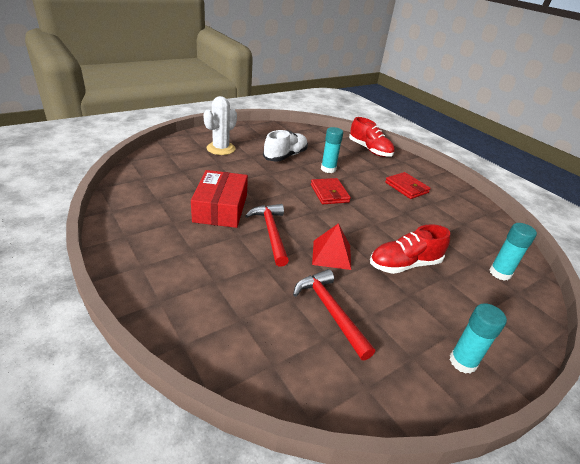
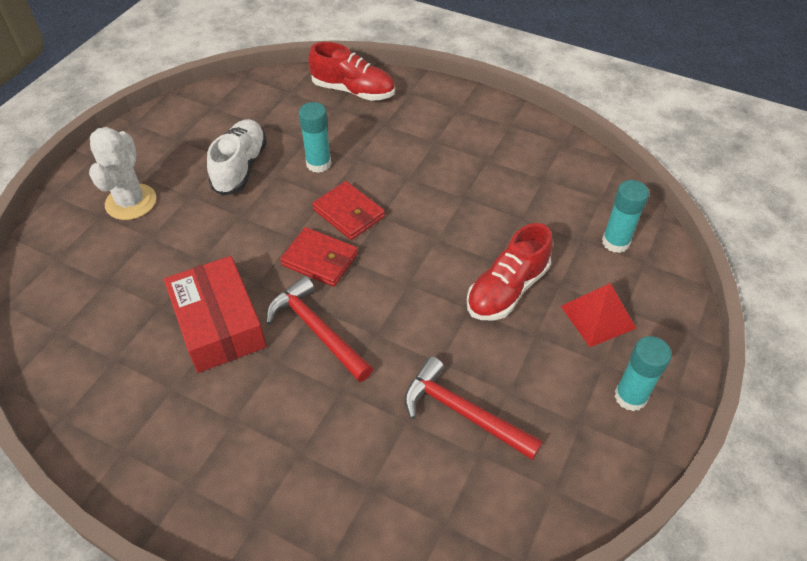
camera: 25 degrees left, 15 degrees up
red pyramid [312,223,351,270] -> red pyramid moved to [561,283,636,347]
red wallet [385,172,431,199] -> red wallet moved to [280,227,358,287]

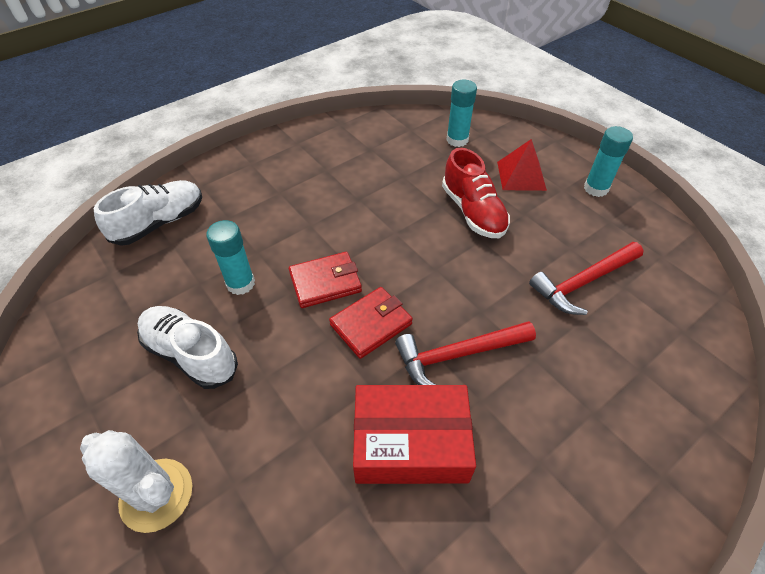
camera: 65 degrees left, 0 degrees up
red shoe [308,42,395,101] -> white shoe [94,180,202,246]

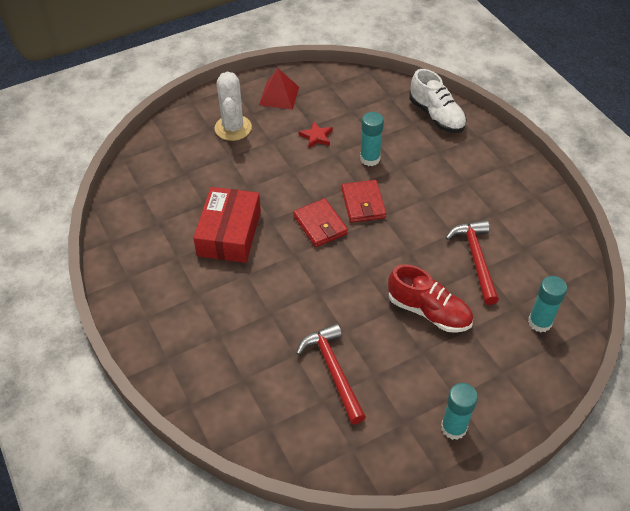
camera: 100 degrees right, 0 degrees up
white cactus [80,430,192,533] -> white cactus turned 45 degrees counterclockwise [214,72,252,141]
white shoe [137,306,238,389] -> red star [299,121,333,148]
red hammer [395,321,536,385] -> red hammer moved to [446,220,499,305]
red shoe [442,148,510,238] -> red shoe turned 135 degrees counterclockwise [388,264,473,333]
red pyramid [497,139,547,191] -> red pyramid moved to [259,69,299,109]

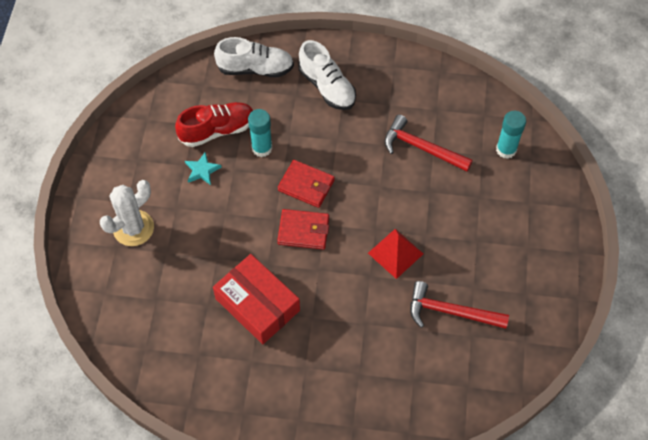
camera: 55 degrees left, 10 degrees up
white cactus [214,72,252,141] -> white cactus turned 75 degrees counterclockwise [100,180,154,246]
red pyramid [259,69,299,109] -> red pyramid moved to [368,229,423,279]
red star [299,121,333,148] -> turquoise star [185,152,222,185]
red shoe [388,264,473,333] -> red shoe moved to [175,102,253,147]
turquoise glue stick [441,383,478,440] -> none
none -> white shoe [298,40,356,110]

